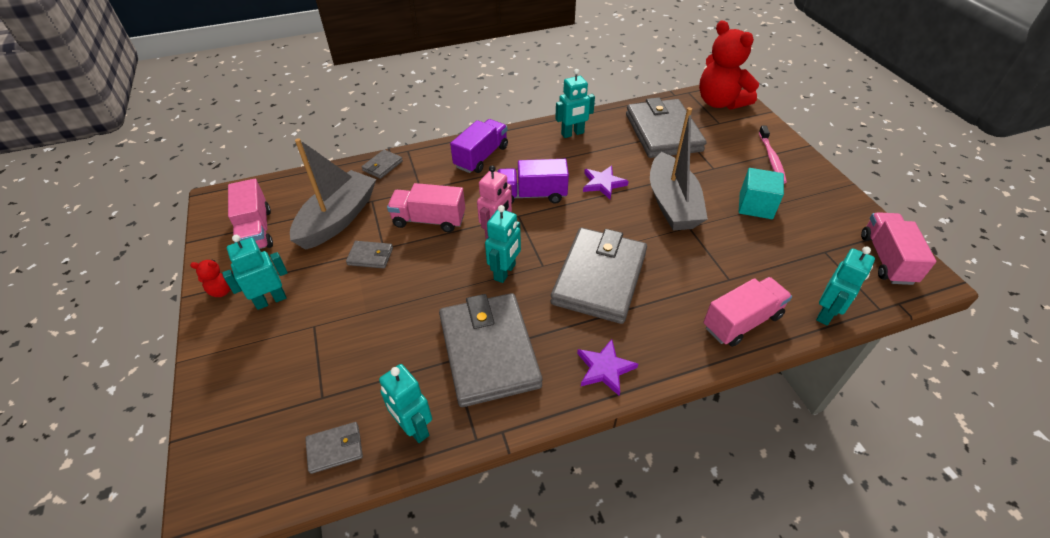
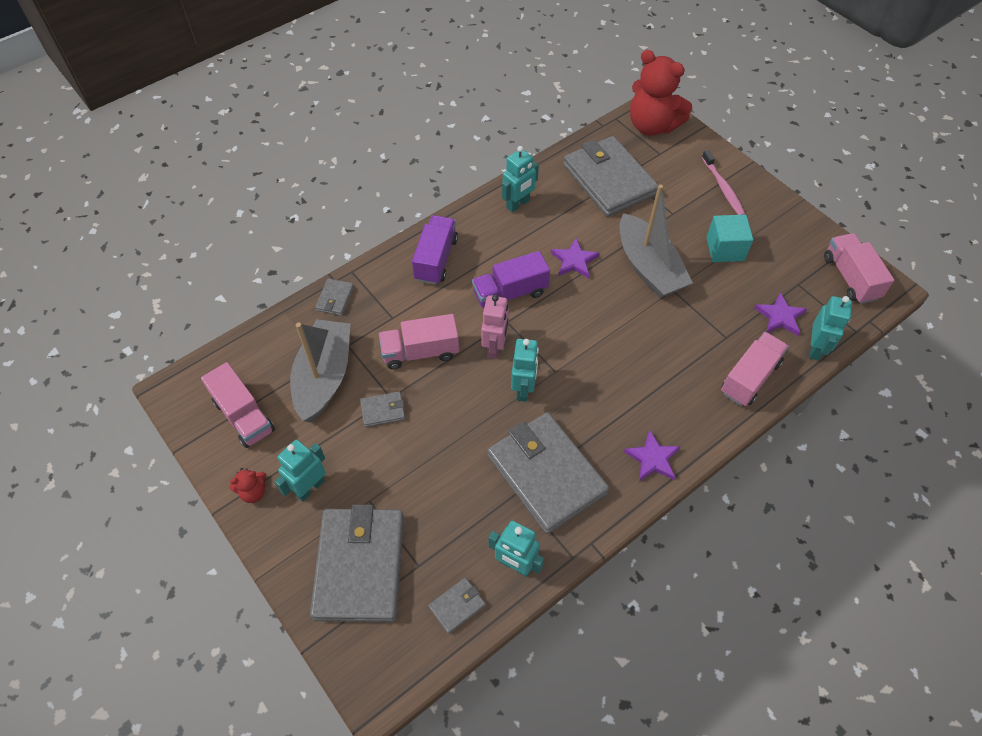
camera: 20 degrees left, 10 degrees up
grey wallet [551,228,647,324] -> grey wallet moved to [310,504,404,622]
none -> purple star [754,292,807,336]

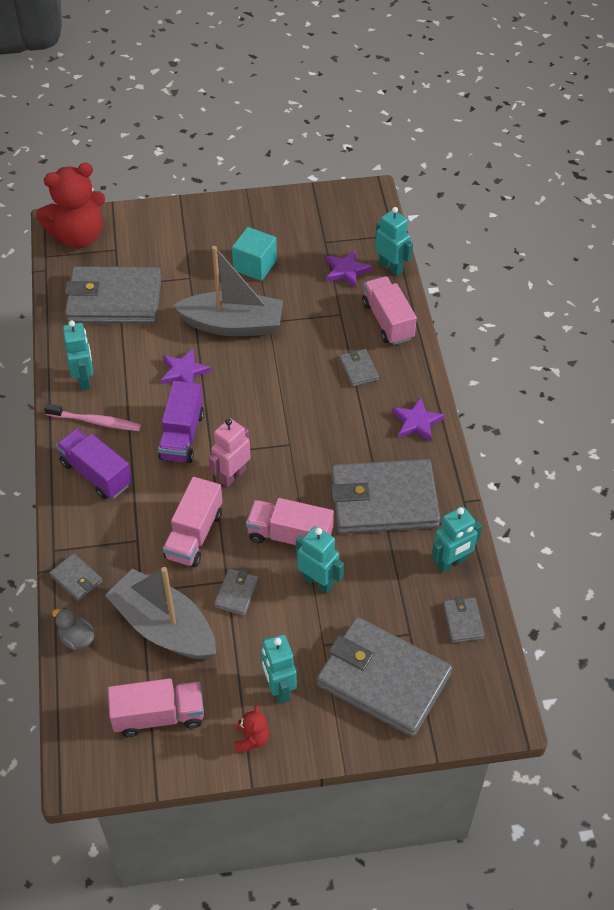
camera: 60 degrees left, 5 degrees down
pink robot [481,295,509,359] -> pink robot turned 90 degrees counterclockwise [209,418,251,487]
turquoise robot [511,339,539,402] -> turquoise robot moved to [296,526,344,594]
pink toothbrush [702,150,745,215] -> pink toothbrush moved to [44,404,141,431]
pink truck [824,233,894,304] -> pink truck moved to [246,498,334,545]
none -> grey duck [52,608,95,650]
none -> grey wallet [339,349,379,387]

